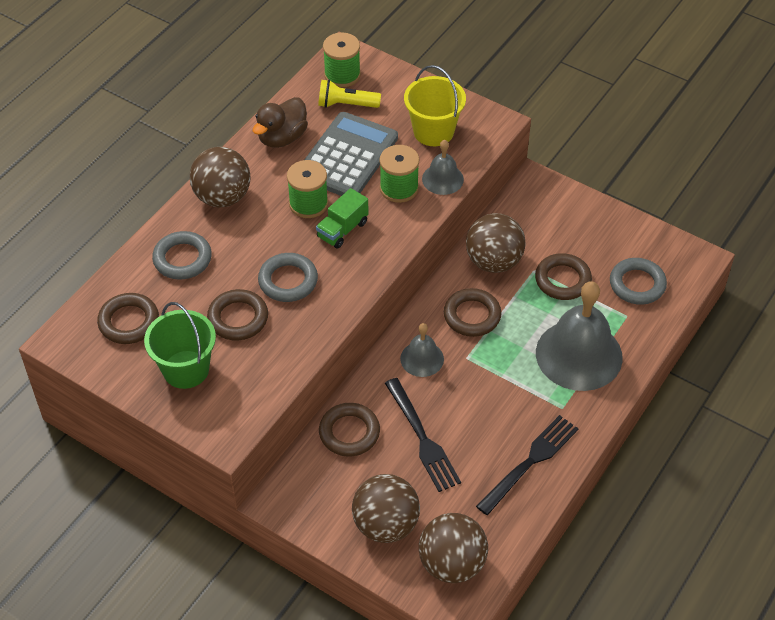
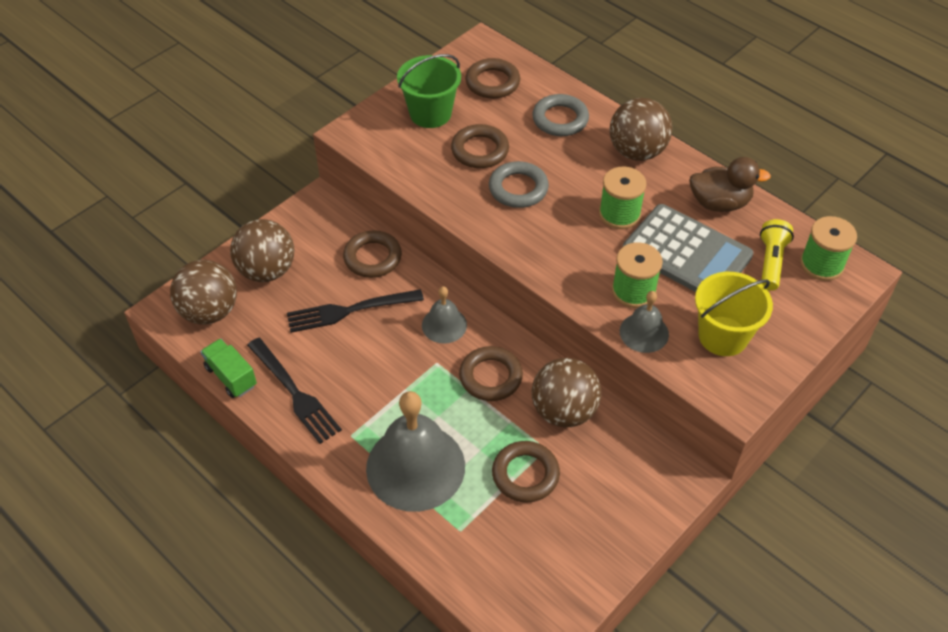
camera: 100 degrees right, 0 degrees up
brown duck [253,97,308,148] -> brown duck turned 135 degrees clockwise [689,157,771,212]
green truck [316,188,368,249] -> green truck moved to [200,338,257,398]
grey ring [610,258,667,305] -> none

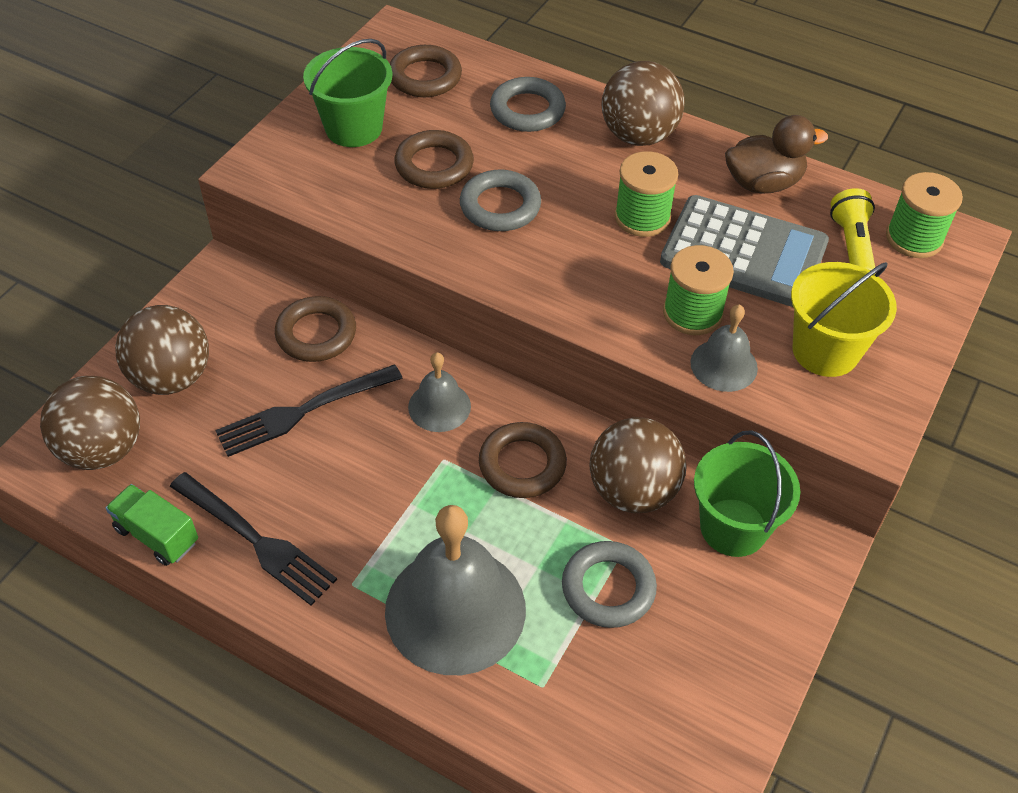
camera: 15 degrees left, 0 degrees up
brown ring [492,441,560,502] -> grey ring [562,541,657,628]
none -> green bucket [694,431,800,557]

